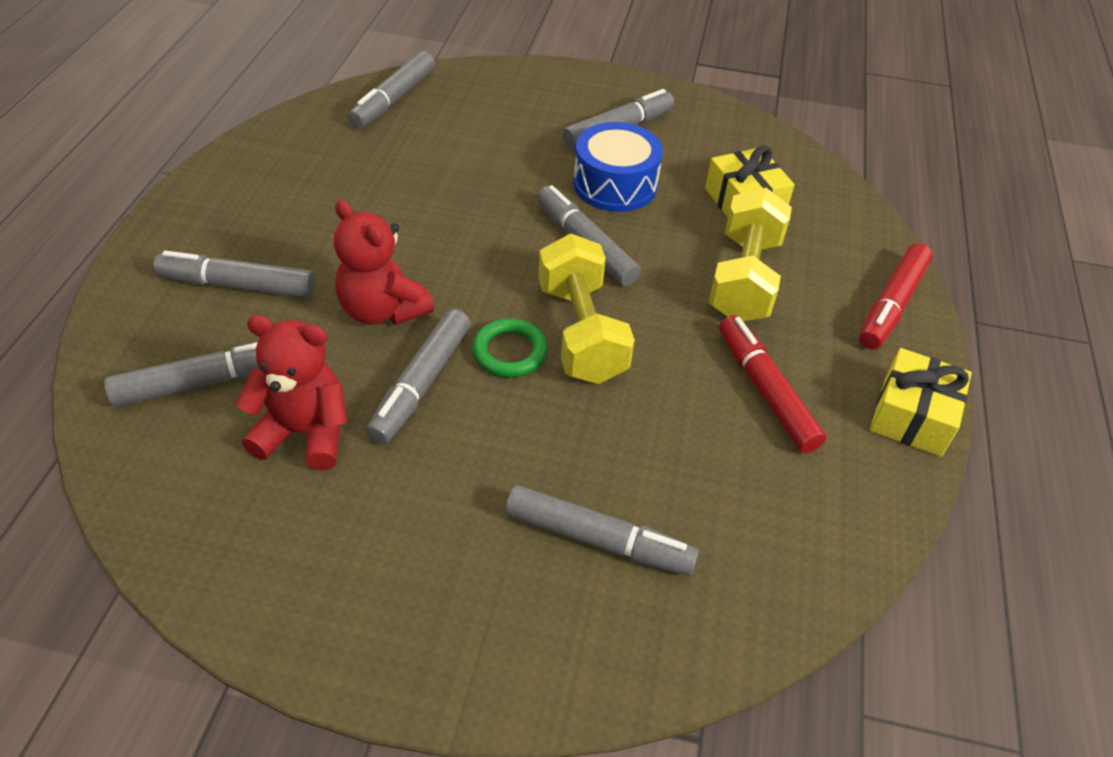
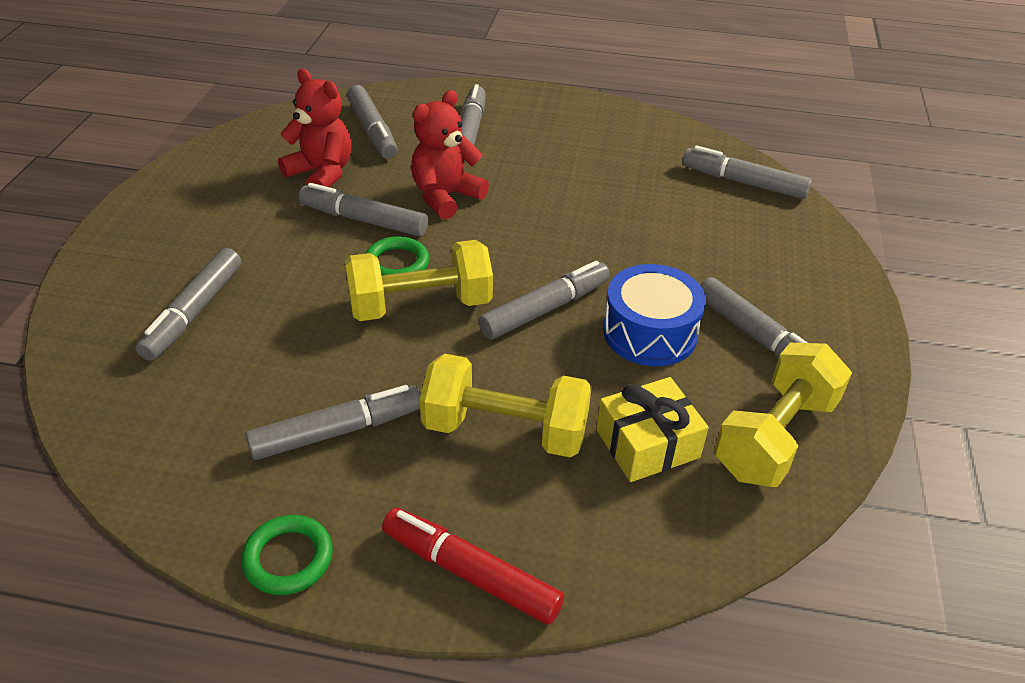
camera: 90 degrees right, 5 degrees down
red teddy bear [236,315,347,471] -> red teddy bear turned 60 degrees counterclockwise [278,69,352,187]
red marker [719,315,826,453] -> grey marker [246,385,421,460]
yellow gift [870,348,972,457] -> green ring [241,515,333,595]
none -> yellow dumbbell [714,343,852,487]

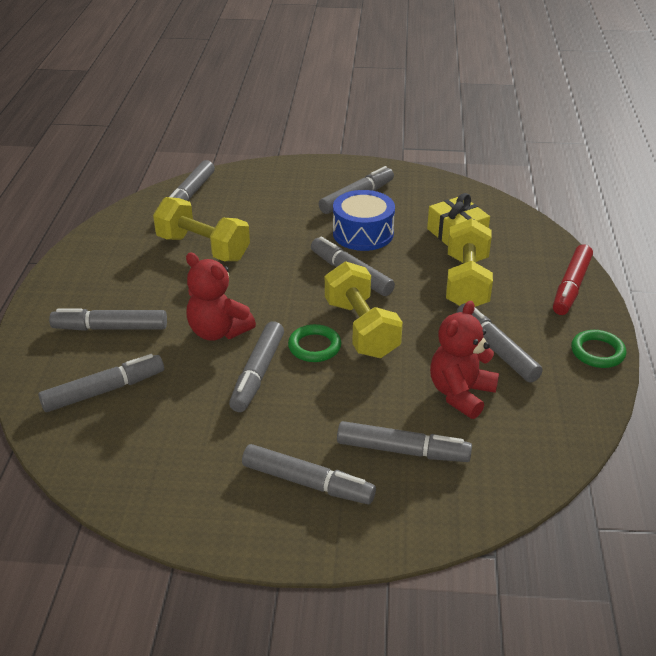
camera: 95 degrees left, 5 degrees down
red teddy bear [278,69,352,187] -> red teddy bear moved to [430,301,499,419]
yellow dumbbell [714,343,852,487] -> yellow dumbbell moved to [153,197,250,261]
none -> grey marker [242,444,376,504]

